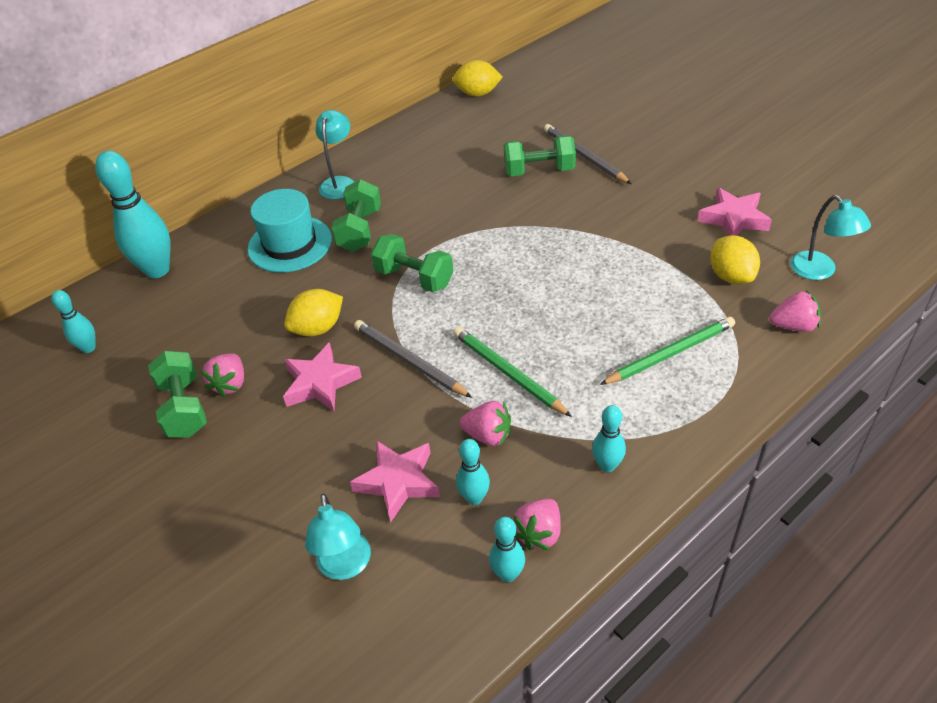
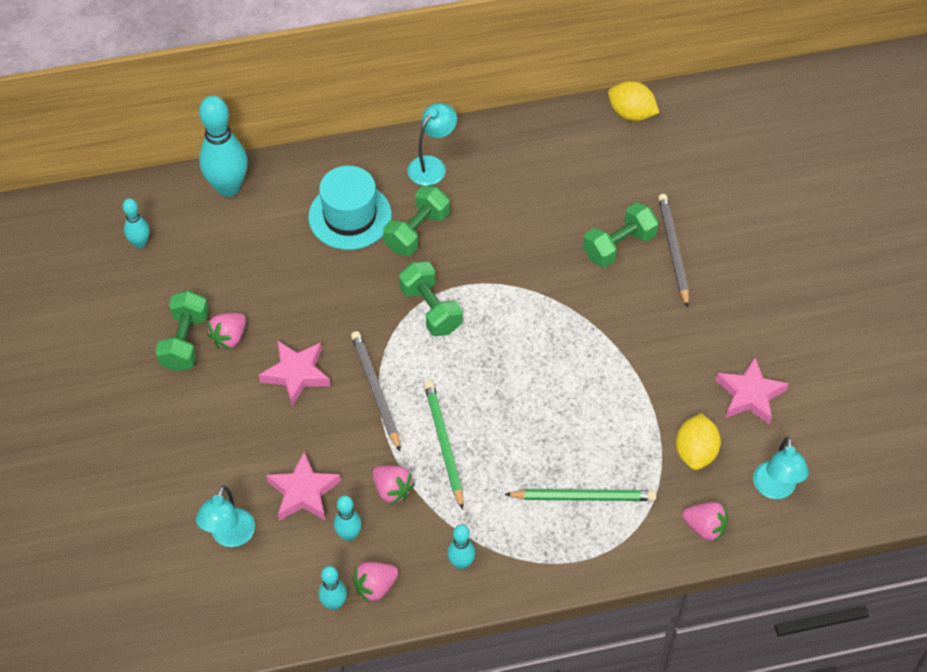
camera: 25 degrees right, 10 degrees up
yellow lemon [284,289,343,337] -> none
green dumbbell [504,135,576,176] -> green dumbbell turned 60 degrees counterclockwise [583,202,659,267]

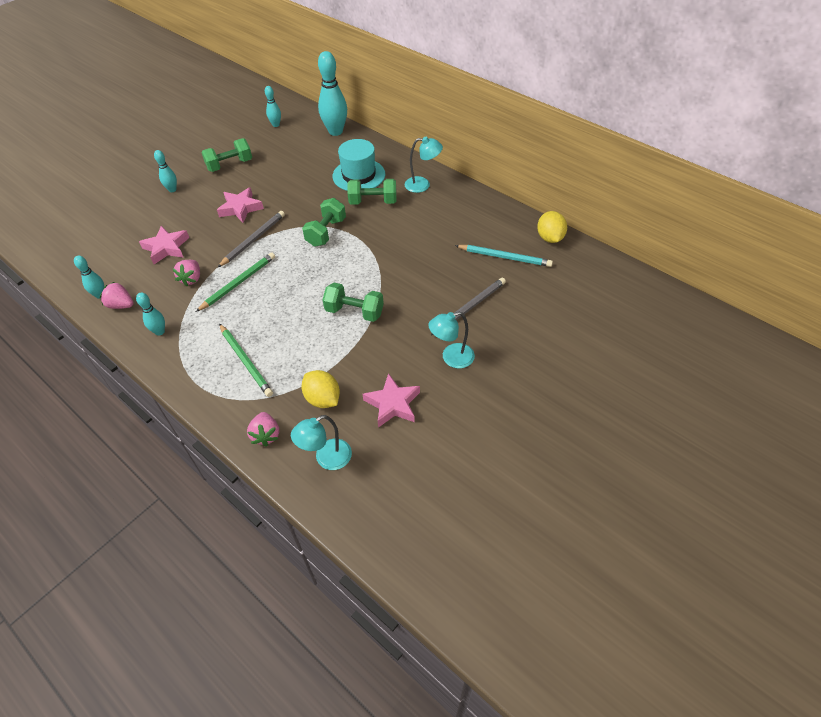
camera: 55 degrees right, 5 degrees down
turquoise lamp [196,486,255,547] -> turquoise lamp moved to [428,312,475,368]
pink strawberry [207,313,246,350] -> none
turquoise bowling pin [334,495,362,541] -> turquoise bowling pin moved to [154,150,177,192]
green dumbbell [583,202,659,267] -> green dumbbell moved to [322,283,384,322]
yellow lemon [676,413,721,470] -> yellow lemon turned 75 degrees clockwise [302,370,340,408]
none -> turquoise pencil [455,245,553,267]

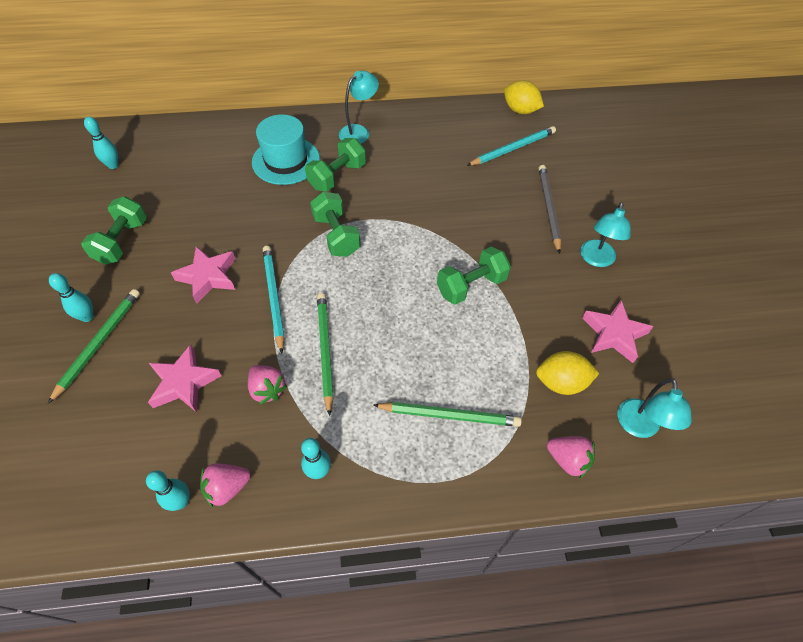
camera: 50 degrees left, 5 degrees up
grey pencil [217,211,285,268] -> turquoise pencil [263,246,284,353]
turquoise bowling pin [318,51,347,136] -> none
none -> green pencil [48,289,140,404]

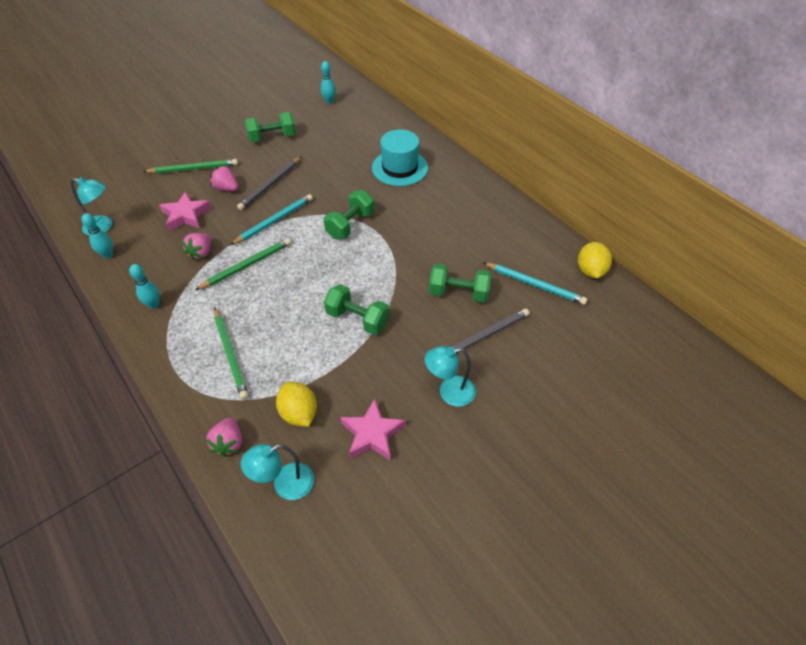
camera: 60 degrees right, 5 degrees down
turquoise bowling pin [49,273,94,322] -> none
pink star [171,246,236,304] -> grey pencil [237,156,302,210]
pink strawberry [200,463,251,507] -> pink strawberry moved to [210,166,238,191]
green dumbbell [305,138,366,192] -> green dumbbell moved to [429,264,491,302]
turquoise lamp [339,71,379,144] -> turquoise lamp moved to [70,177,112,235]

